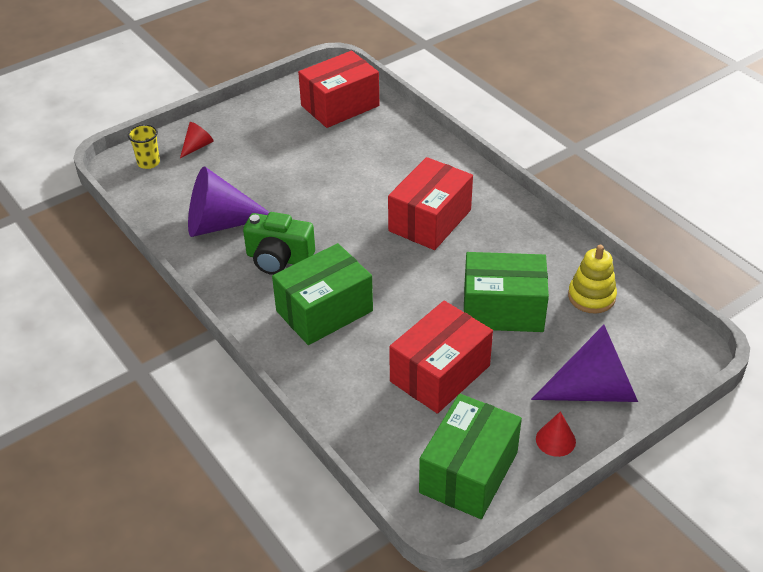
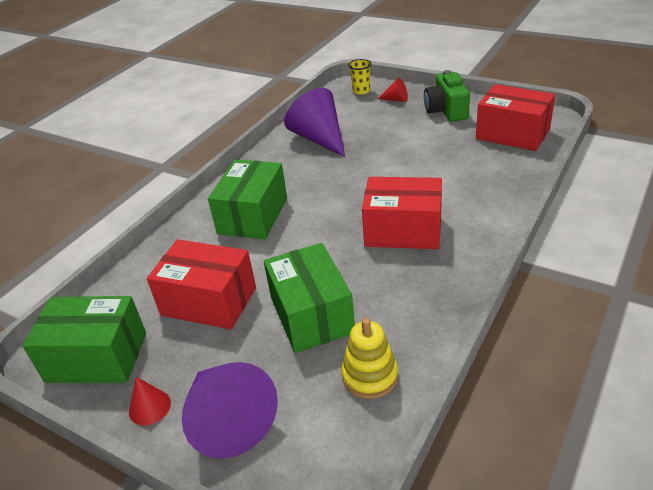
camera: 70 degrees right, 5 degrees down
green camera [243,212,315,275] -> green camera moved to [424,70,470,122]
green box [272,243,373,345] -> green box turned 75 degrees clockwise [208,160,287,239]

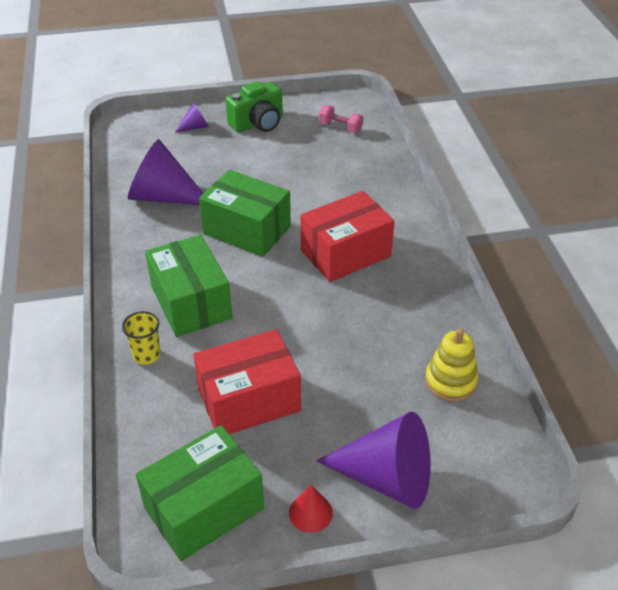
camera: 45 degrees left, 5 degrees up
green box [264,243,355,353] -> green box moved to [199,170,291,257]
yellow cup [348,59,372,95] -> yellow cup moved to [122,311,161,365]
red cone [377,78,408,102] -> purple cone [174,103,209,133]
green camera [424,70,470,122] -> green camera turned 75 degrees counterclockwise [226,81,283,132]
red box [476,84,555,151] -> pink dumbbell [319,105,363,133]

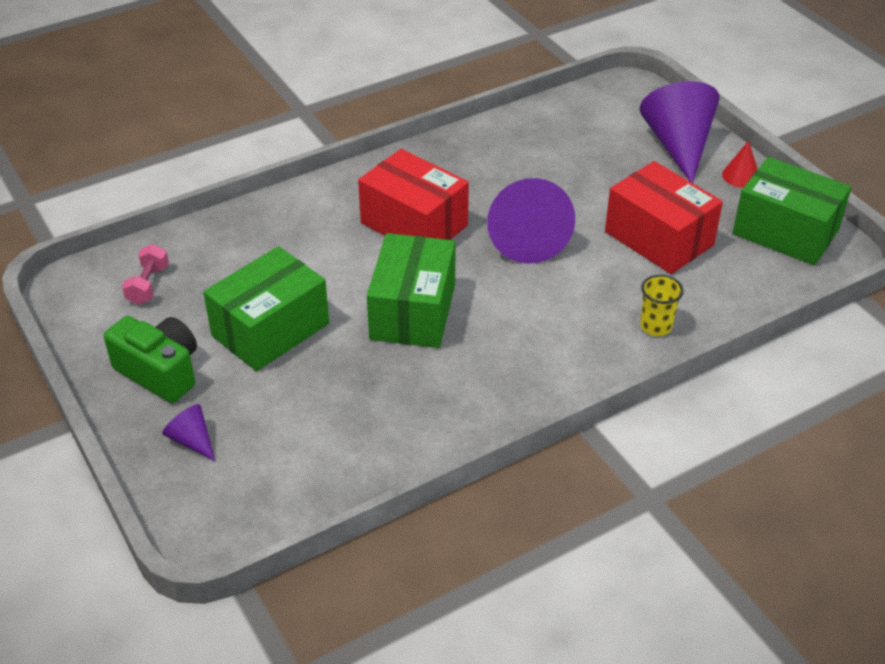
camera: 110 degrees left, 0 degrees up
purple cone [128,139,204,205] -> purple cone moved to [487,178,575,264]
green box [145,235,232,337] -> green box moved to [203,246,329,371]
yellow stacking toy [425,328,478,401] -> none

